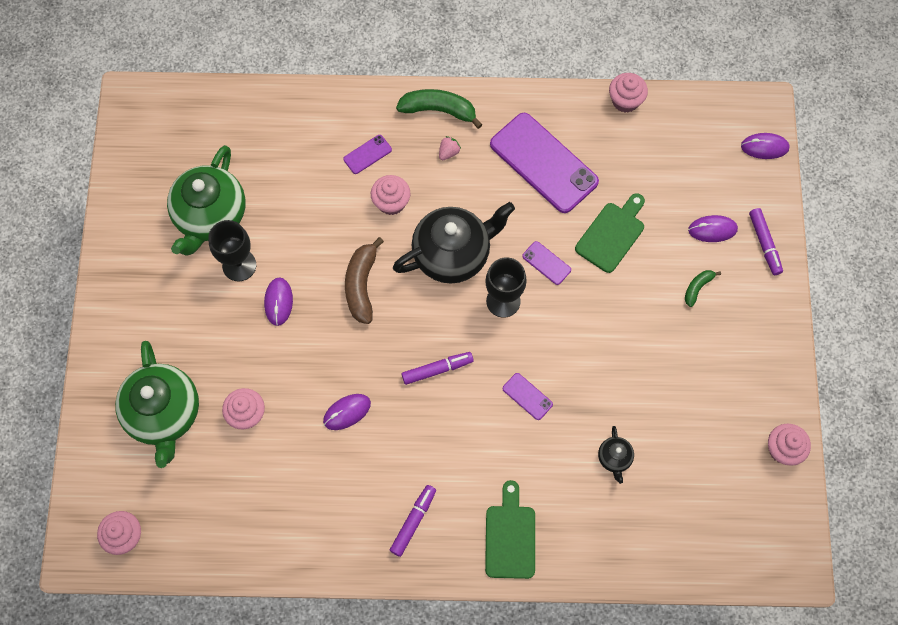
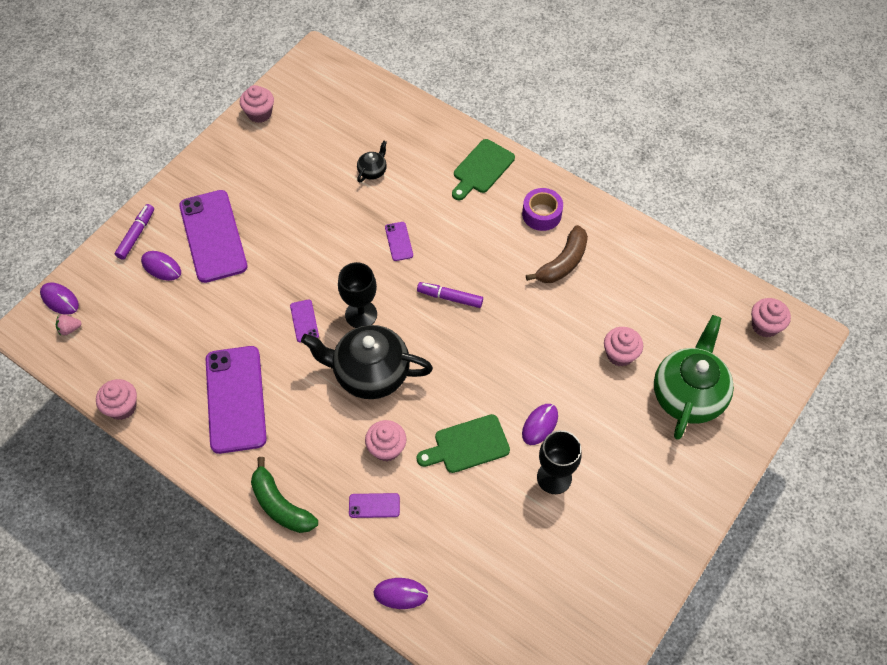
camera: 145 degrees left, 10 degrees down
green teapot [167,145,246,255] -> none
purple mouse [323,394,371,430] -> purple mouse moved to [374,578,428,609]
brown banana [345,237,384,324] -> brown banana moved to [526,225,588,283]
purple marker [390,485,436,557] -> purple tape [522,188,563,231]
pink strawberry [439,136,461,160] -> pink strawberry moved to [56,315,82,335]
green cutting board [575,193,645,273] -> green cutting board moved to [416,414,510,473]
green banana [685,270,721,307] -> purple phone [179,190,248,283]

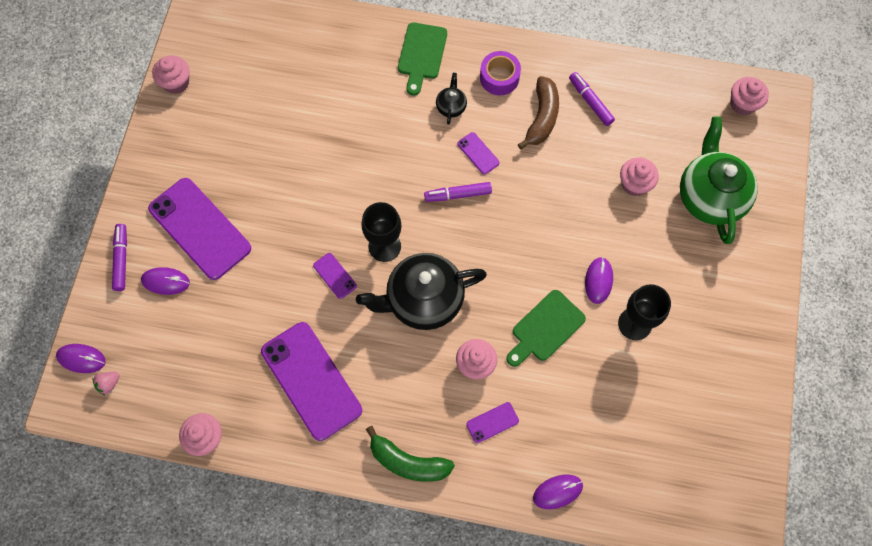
camera: 25 degrees left, 10 degrees up
black teapot [357,141,387,182] -> black teapot moved to [436,73,467,125]
purple phone [385,222,413,261] -> purple phone moved to [457,132,500,174]
none -> purple marker [569,72,615,126]

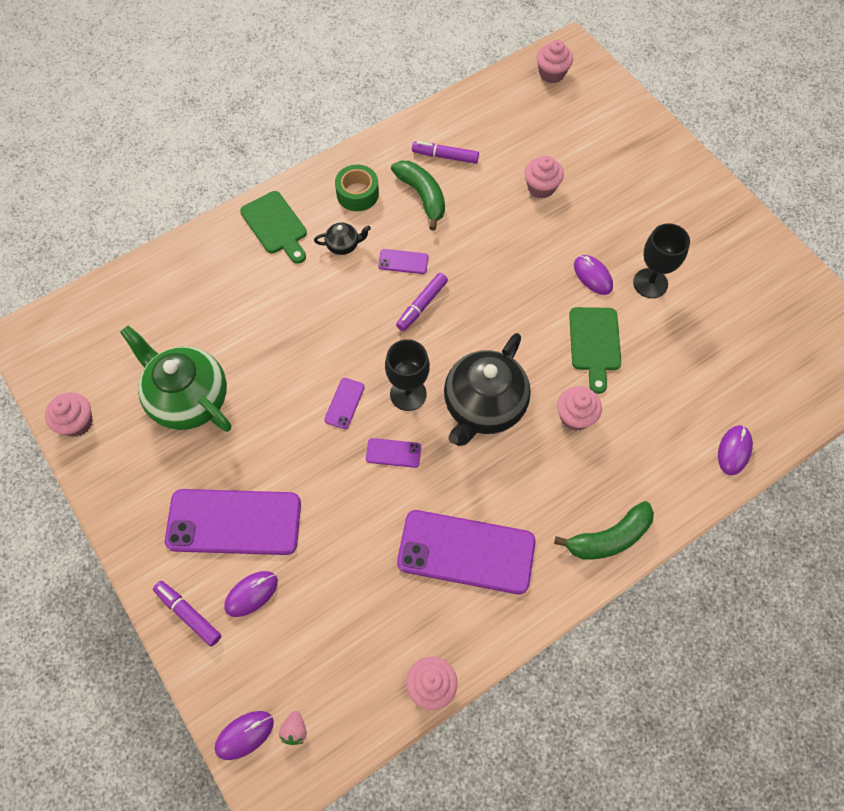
camera: 45 degrees left, 5 degrees down
black teapot [436,73,467,125] -> black teapot turned 120 degrees clockwise [314,223,371,255]
purple phone [466,402,519,443] -> purple phone moved to [324,378,365,429]
purple tape [480,51,521,95] -> green tape [335,165,379,211]
brown banana [518,76,559,149] -> green banana [391,161,445,230]
green teapot [680,116,758,244] -> green teapot moved to [120,326,231,432]

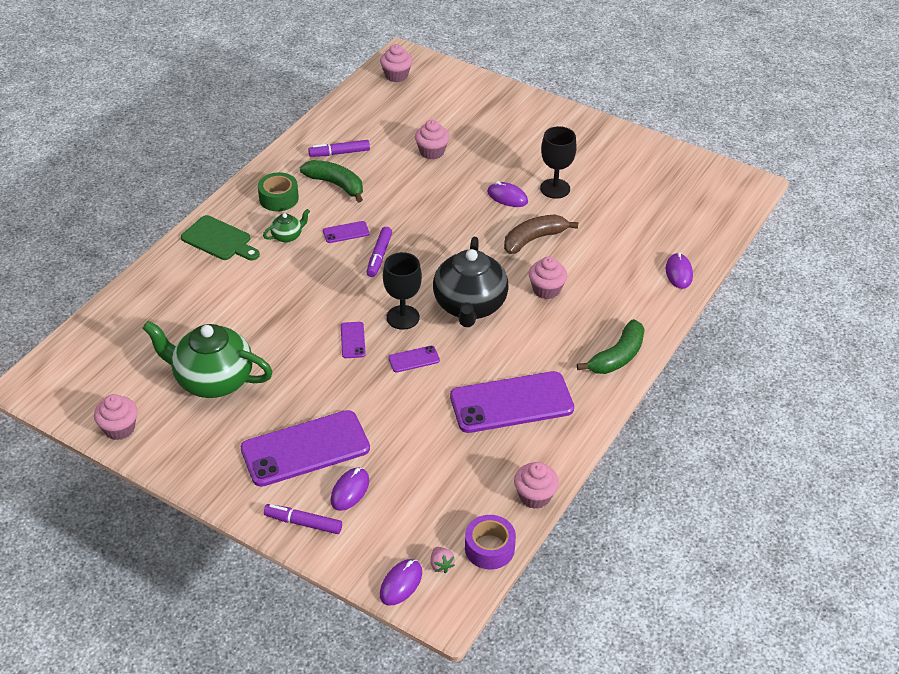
camera: 25 degrees left, 20 degrees down
black teapot [314,223,371,255] -> green teapot [263,209,310,243]
green cutting board [569,307,621,394] -> brown banana [504,215,578,254]
none -> purple tape [465,515,516,570]

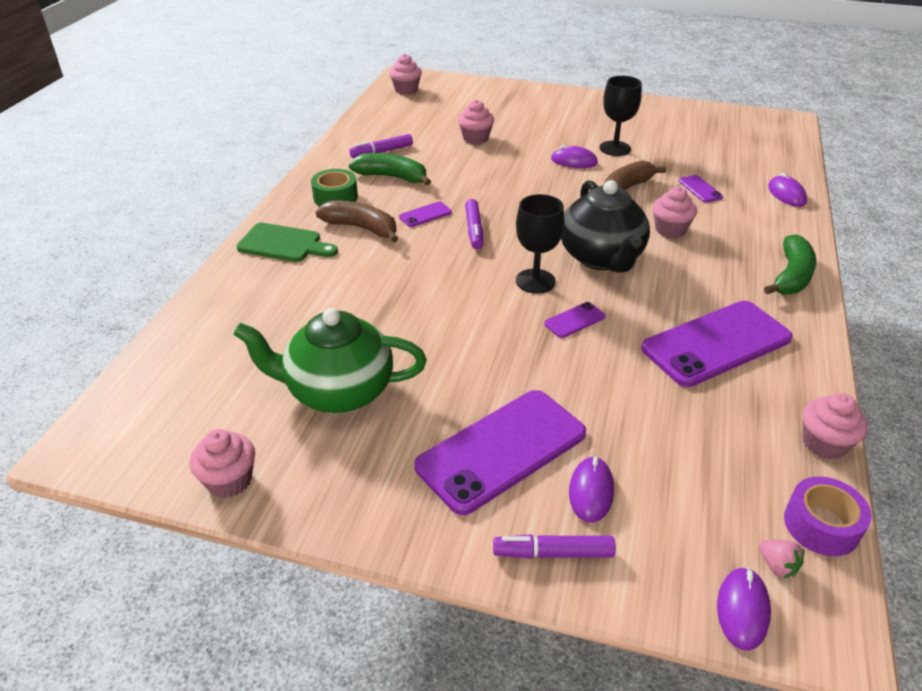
camera: 15 degrees left, 5 degrees down
green teapot [263,209,310,243] -> brown banana [316,200,399,243]
purple phone [341,322,366,358] -> purple phone moved to [679,175,723,203]

